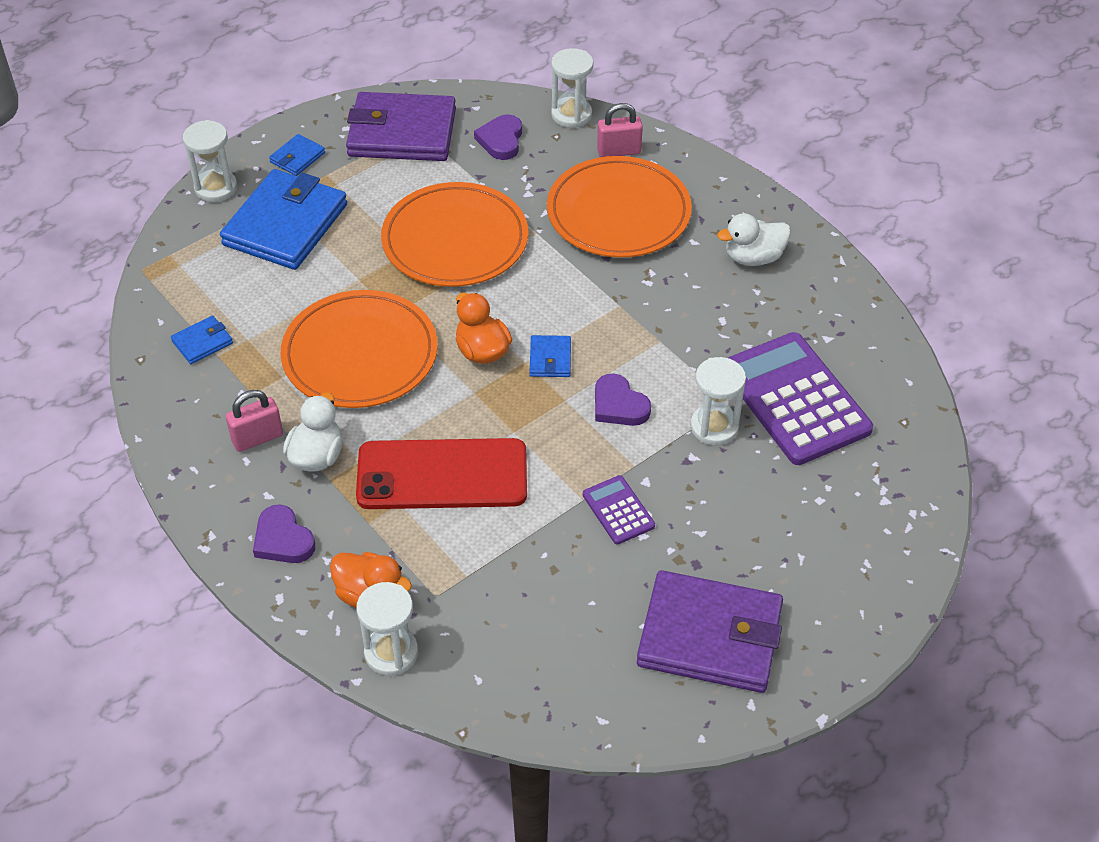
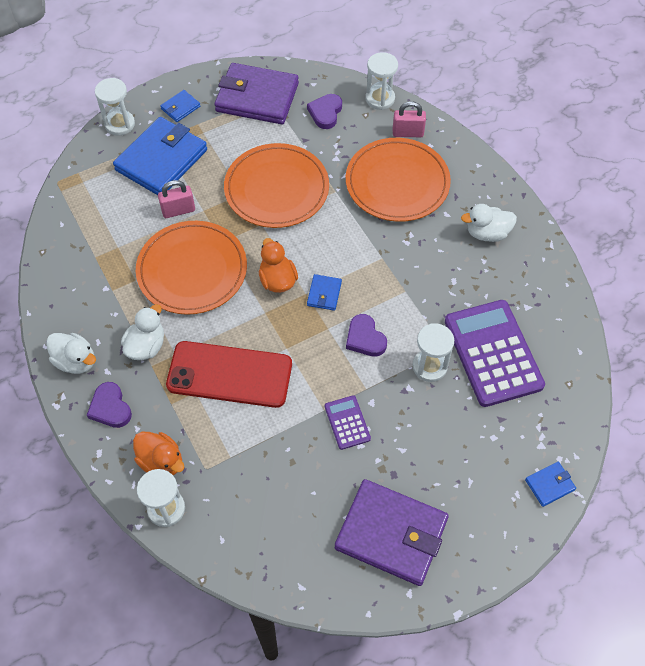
camera: 10 degrees right, 10 degrees up
blue wallet [171,315,233,364] -> blue wallet moved to [525,462,576,507]
pink padlock [226,390,283,452] -> pink padlock moved to [158,180,195,218]
none -> white duck [46,333,96,374]

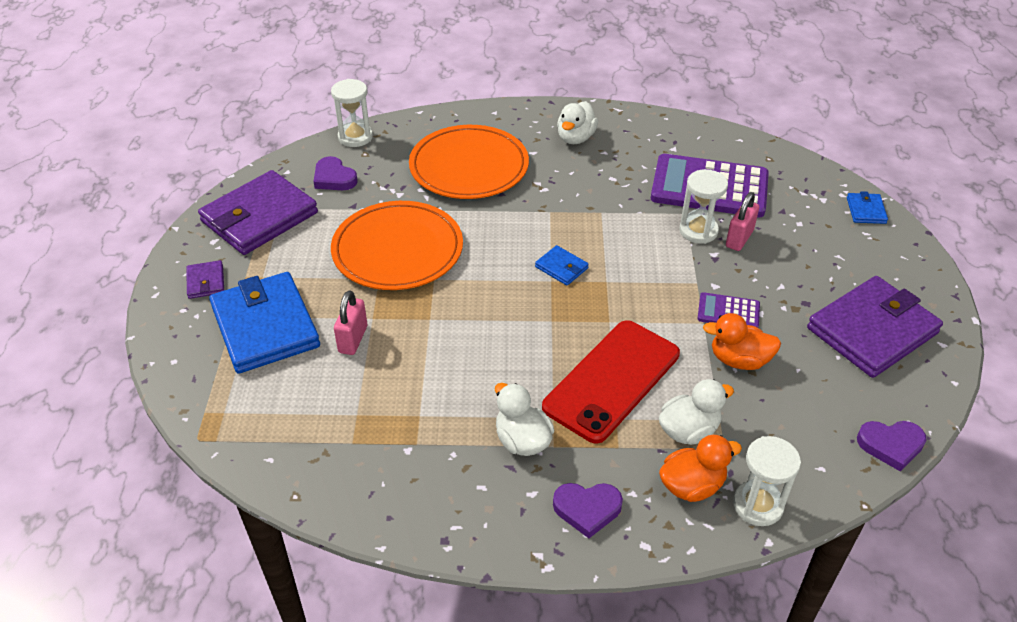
camera: 60 degrees left, 15 degrees down
white duck [46,333,96,374] -> white duck moved to [659,379,734,445]
white hourglass [95,78,135,136] -> none
orange plate [136,221,247,315] -> none
blue wallet [160,90,200,122] -> purple wallet [186,260,224,299]
orange duck [259,238,298,293] -> orange duck moved to [703,313,781,370]
purple heart [346,314,387,357] -> purple heart moved to [857,421,926,471]
pink padlock [393,101,426,137] -> pink padlock moved to [726,192,759,251]

